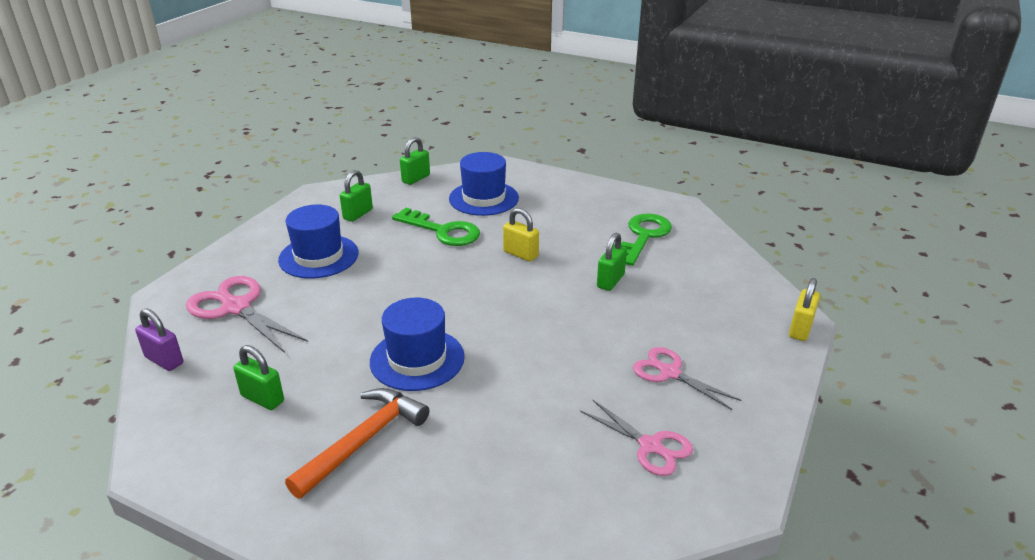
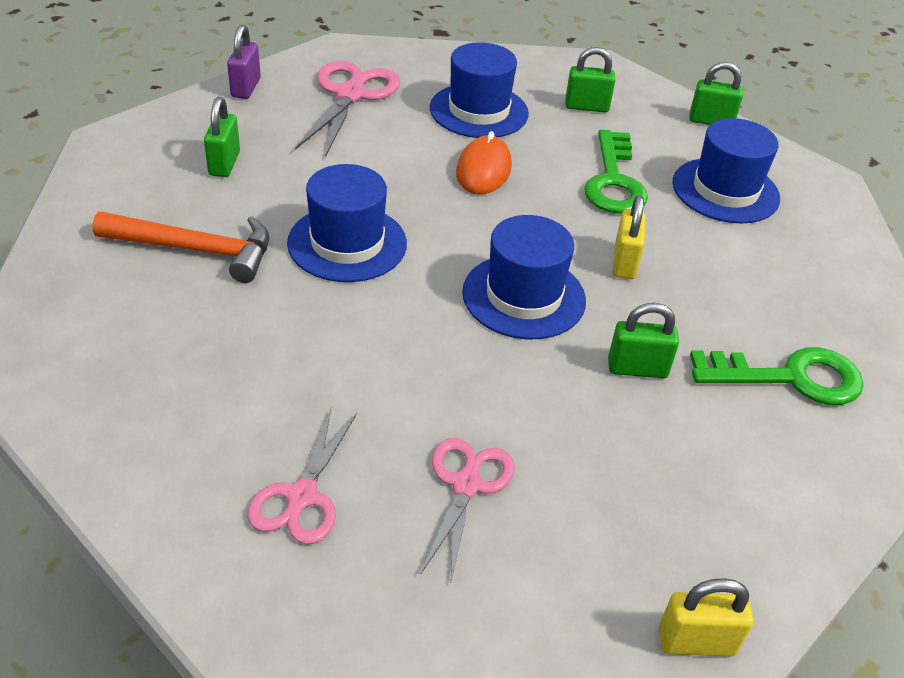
camera: 60 degrees right, 10 degrees up
none -> orange mouse [456,131,512,194]
none -> blue hat [462,215,586,339]

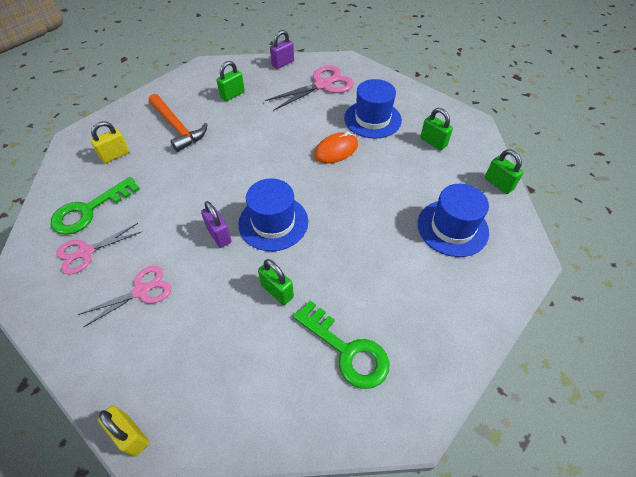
camera: 45 degrees right, 10 degrees up
blue hat [287,164,407,282] -> none
green key [584,130,648,214] -> green key moved to [51,177,140,235]
yellow padlock [612,195,646,279] -> yellow padlock moved to [90,121,130,163]
none -> purple padlock [201,201,231,248]

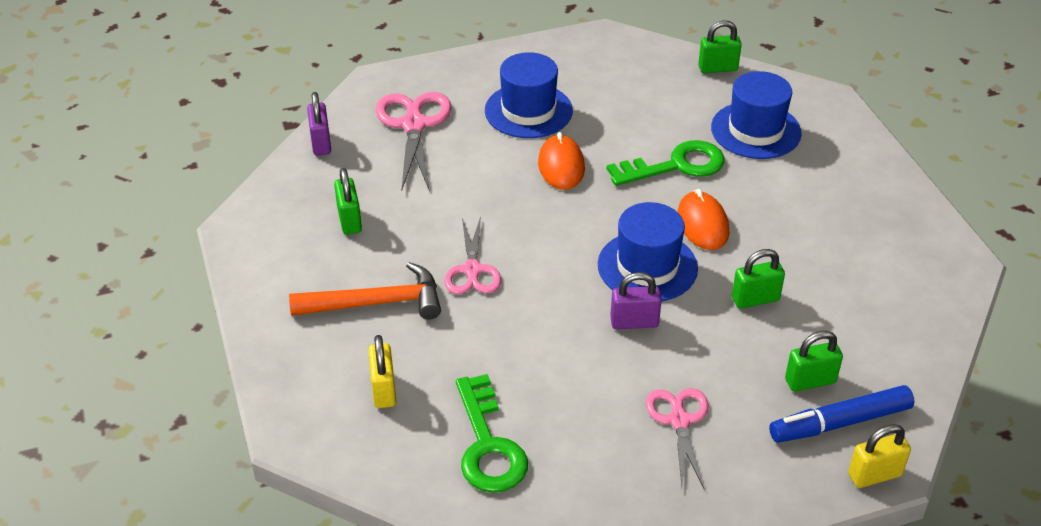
camera: 60 degrees left, 10 degrees down
pink scissors [56,223,141,275] -> pink scissors moved to [444,216,501,294]
green key [293,301,389,389] -> green key moved to [607,140,725,186]
green padlock [420,108,453,150] -> green padlock moved to [785,331,843,392]
none -> orange mouse [677,189,729,250]
none -> blue marker [769,385,914,443]

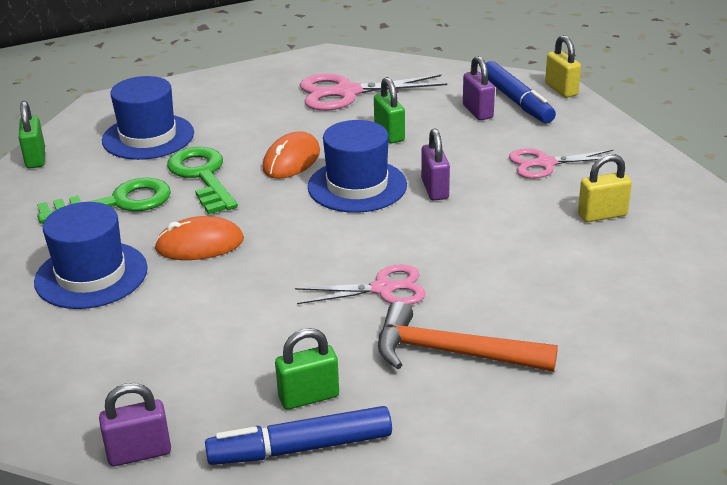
camera: 95 degrees left, 10 degrees down
orange hammer [289,262,441,319] -> orange hammer turned 60 degrees counterclockwise [378,301,558,372]
yellow padlock [368,335,396,408] -> yellow padlock moved to [578,154,632,222]
pink scissors [376,92,452,192] -> pink scissors moved to [300,74,447,111]
green key [456,374,528,493] -> green key moved to [37,178,171,224]
orange mouse [677,189,729,250] -> orange mouse turned 45 degrees counterclockwise [262,131,320,179]
green padlock [785,331,843,392] -> purple padlock [463,56,495,120]
none -> blue marker [205,406,392,465]

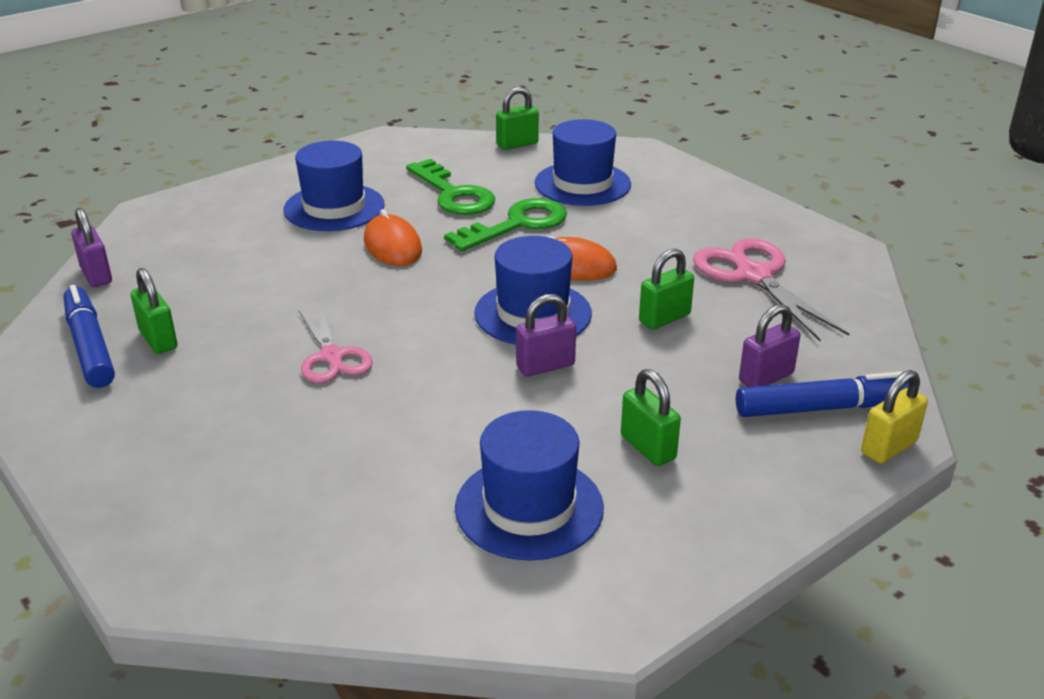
camera: 75 degrees right, 0 degrees up
orange hammer [378,301,558,372] -> none
blue marker [486,61,556,123] -> blue marker turned 150 degrees counterclockwise [736,371,909,417]
pink scissors [509,148,613,179] -> green padlock [621,369,681,466]
yellow padlock [578,154,632,222] -> blue hat [455,410,604,561]

